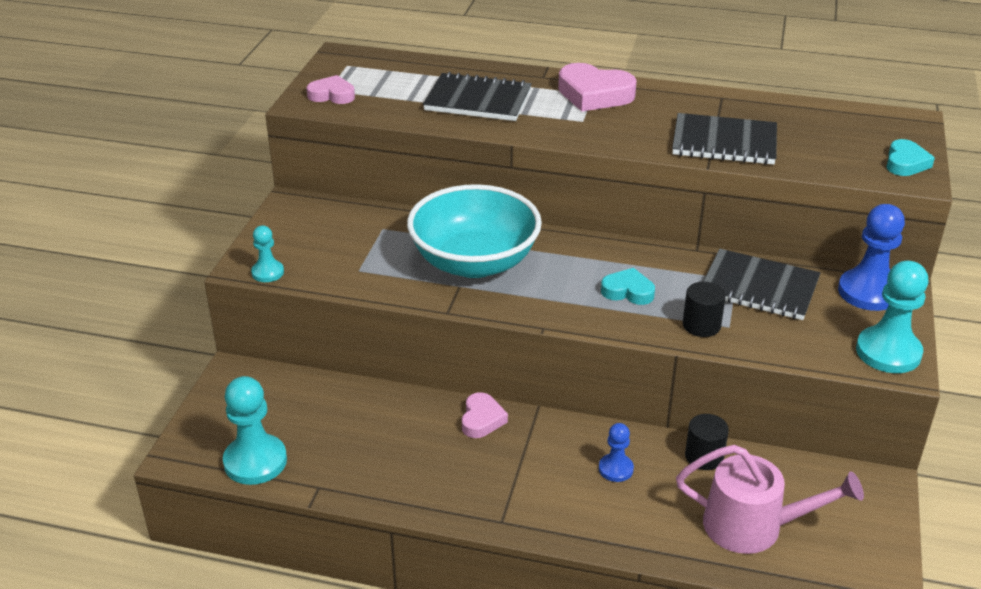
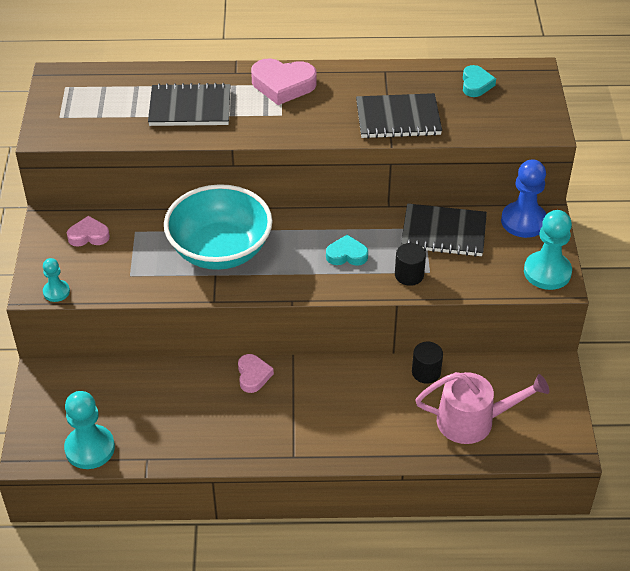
camera: 15 degrees left, 10 degrees up
pink heart [307,75,355,104] -> pink heart moved to [67,216,110,247]
blue pawn [599,423,634,482] -> none
turquoise heart [886,139,935,176] -> turquoise heart moved to [463,65,496,97]

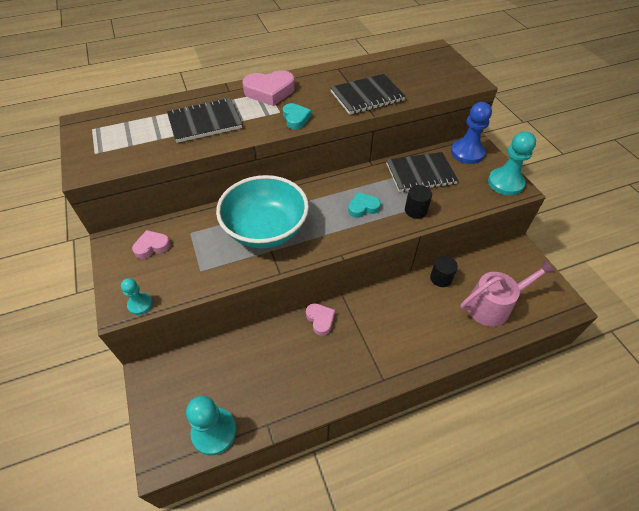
camera: 20 degrees left, 5 degrees up
turquoise heart [463,65,496,97] -> turquoise heart moved to [283,103,311,130]

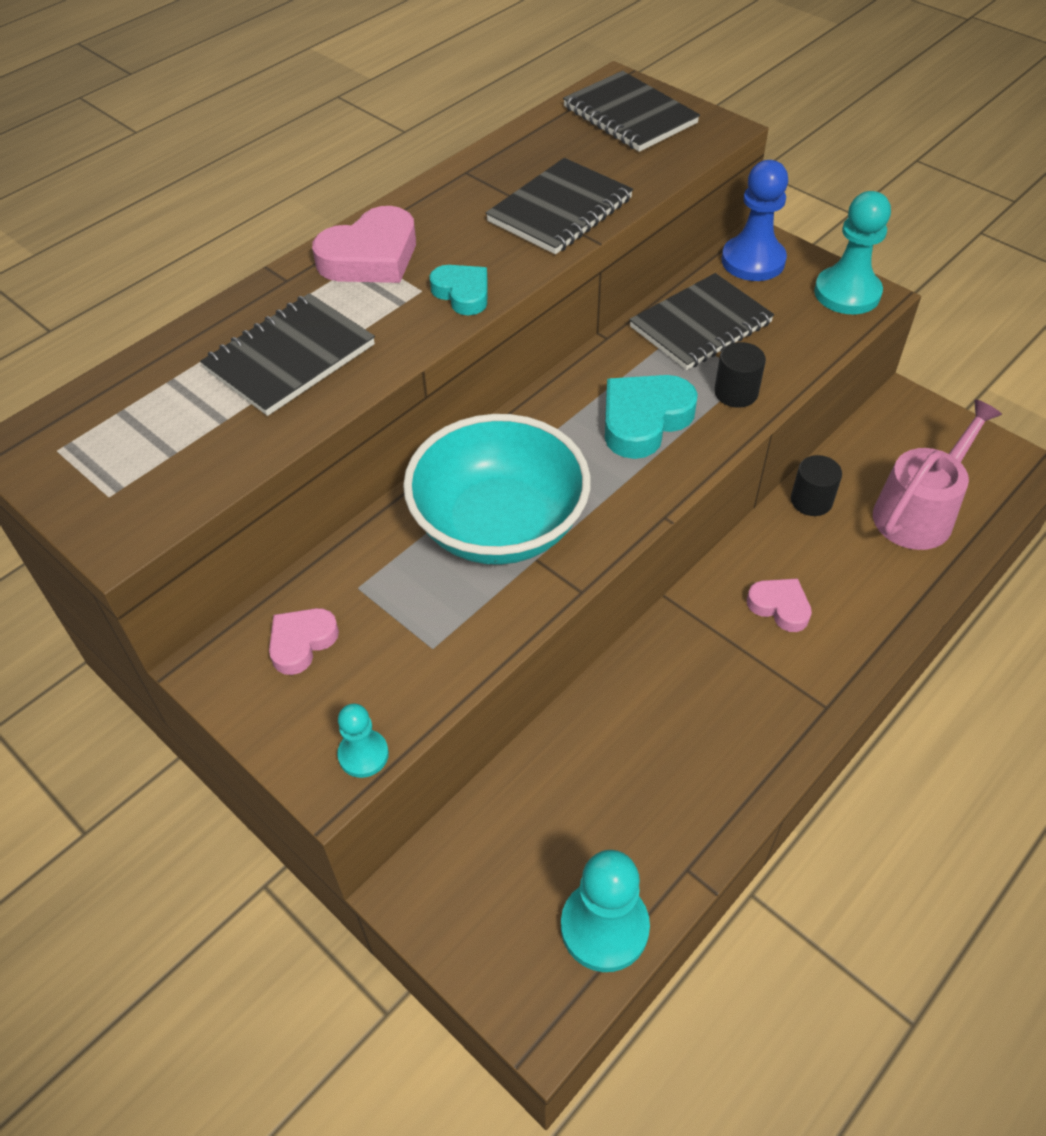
camera: 25 degrees left, 0 degrees up
pink heart [306,303,335,336] -> pink heart moved to [747,578,812,632]
turquoise heart [348,192,381,218] -> turquoise heart [605,375,698,459], size x1.65
none -> black notebook [563,71,700,152]

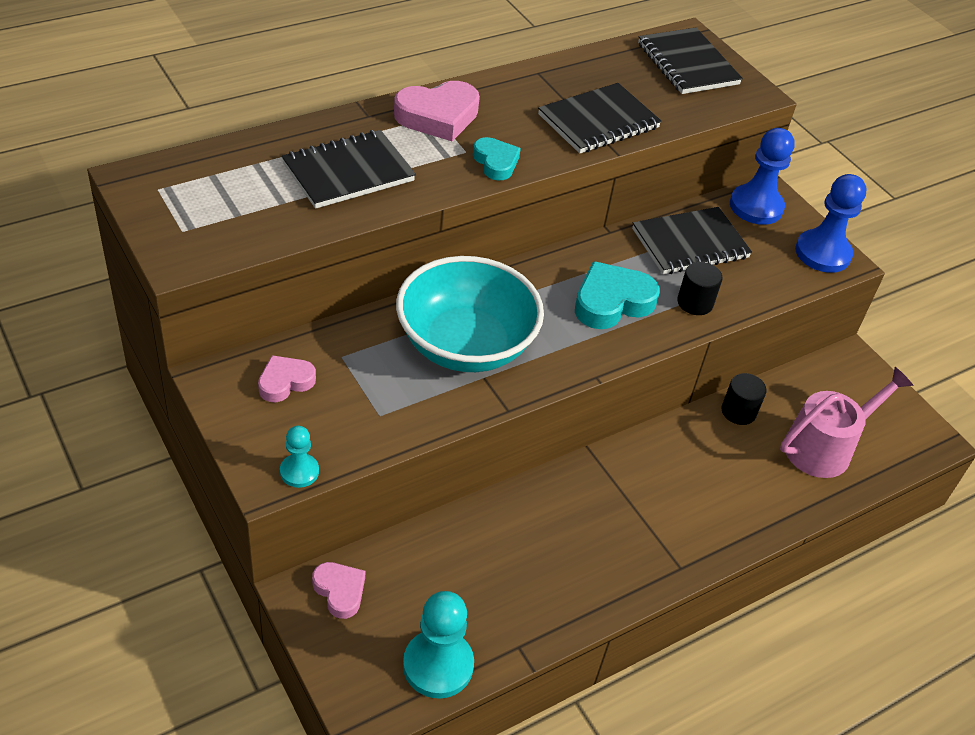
camera: 10 degrees right, 5 degrees down
pink heart [747,578,812,632] -> pink heart moved to [312,562,365,619]
turquoise pawn [814,191,891,314] -> blue pawn [795,174,866,273]

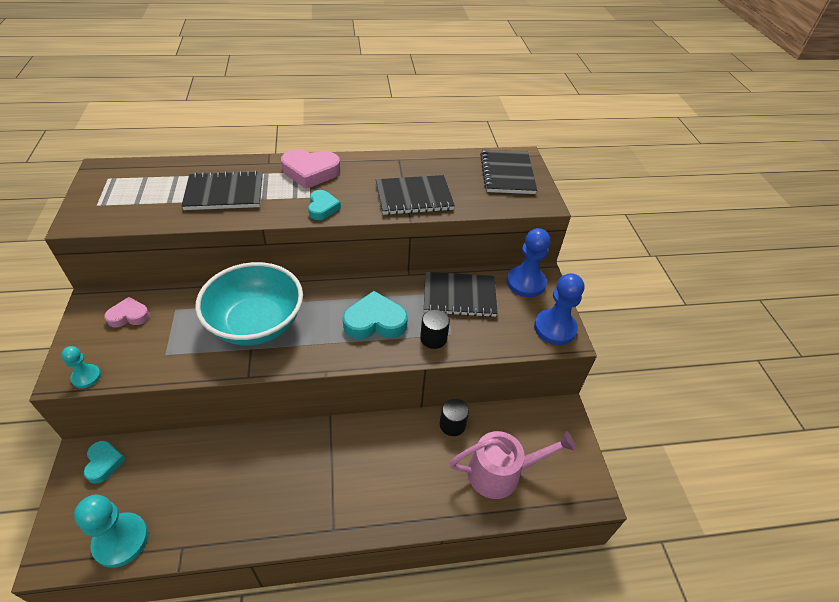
camera: 25 degrees right, 0 degrees up
pink heart [312,562,365,619] -> turquoise heart [84,441,126,484]

